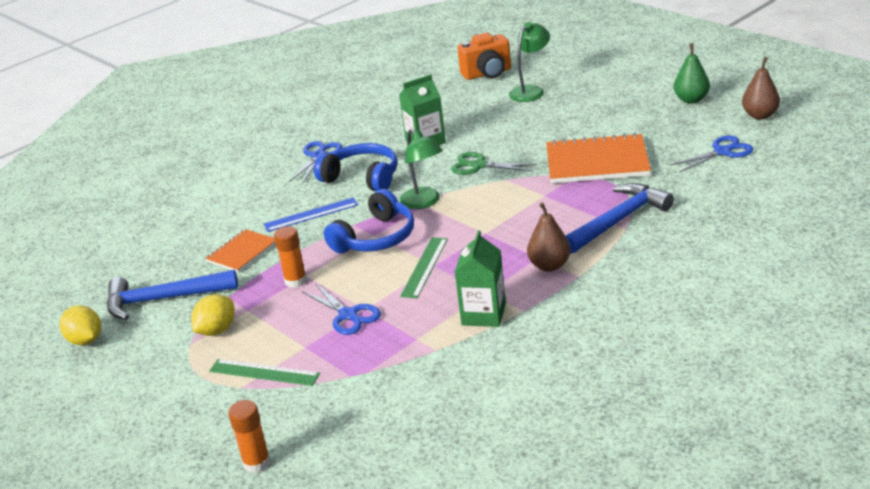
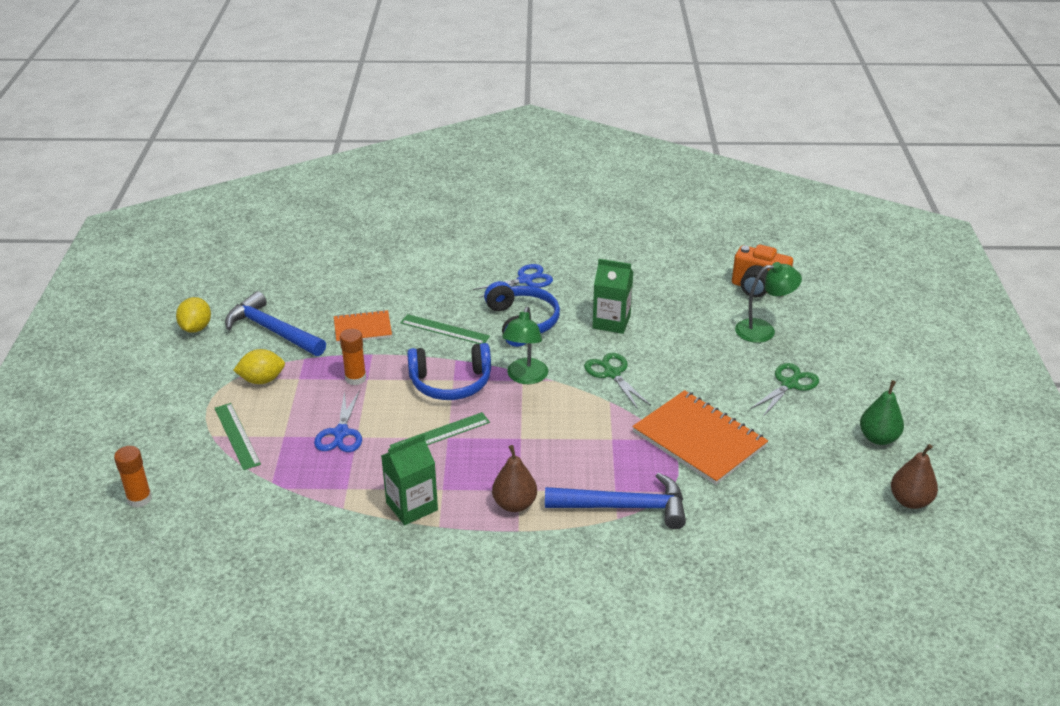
camera: 40 degrees right, 5 degrees up
blue ruler [264,197,358,232] -> green ruler [400,314,490,344]
blue scissors [670,135,753,173] -> none
none -> green scissors [750,363,819,417]

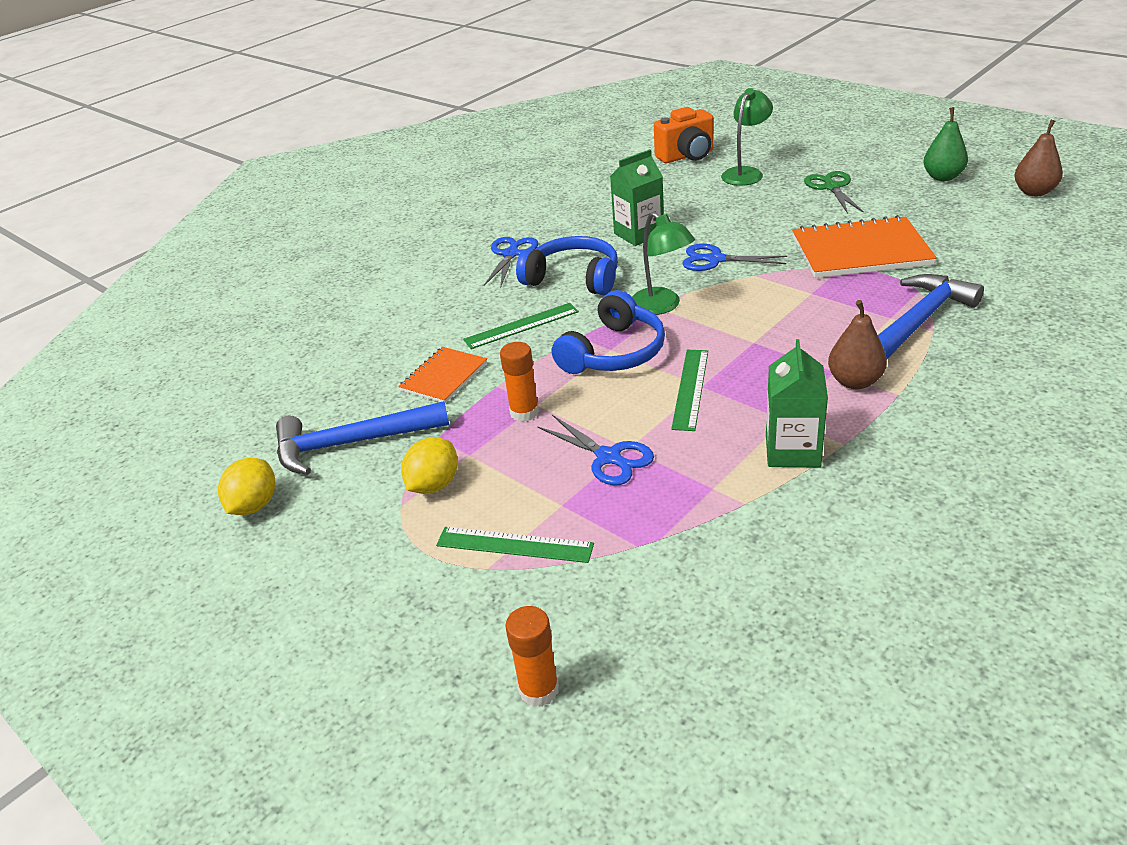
camera: 45 degrees left, 0 degrees up
yellow lemon [176,297,211,333] -> yellow lemon turned 60 degrees clockwise [218,458,275,515]
green scissors [584,353,651,410] -> blue scissors [682,244,787,271]

